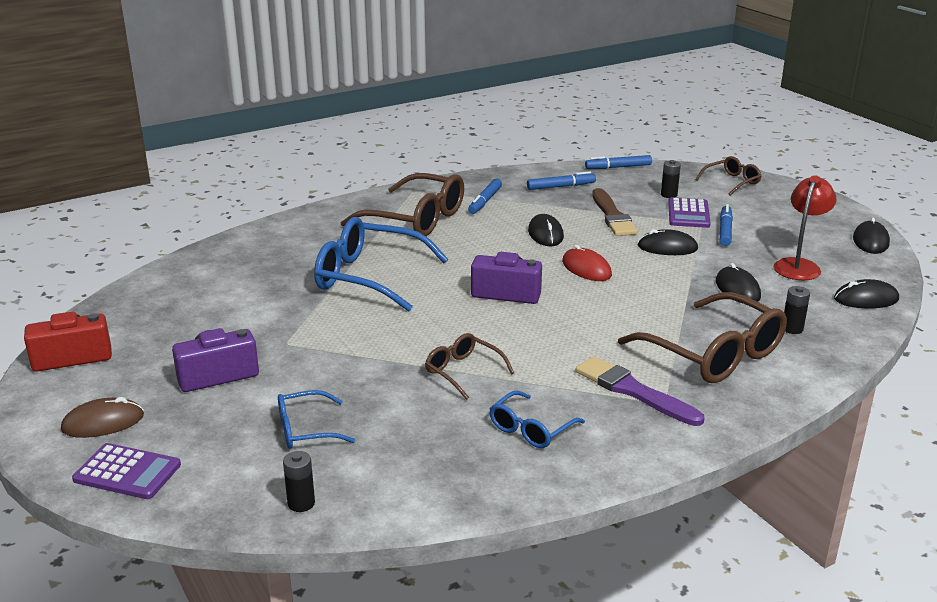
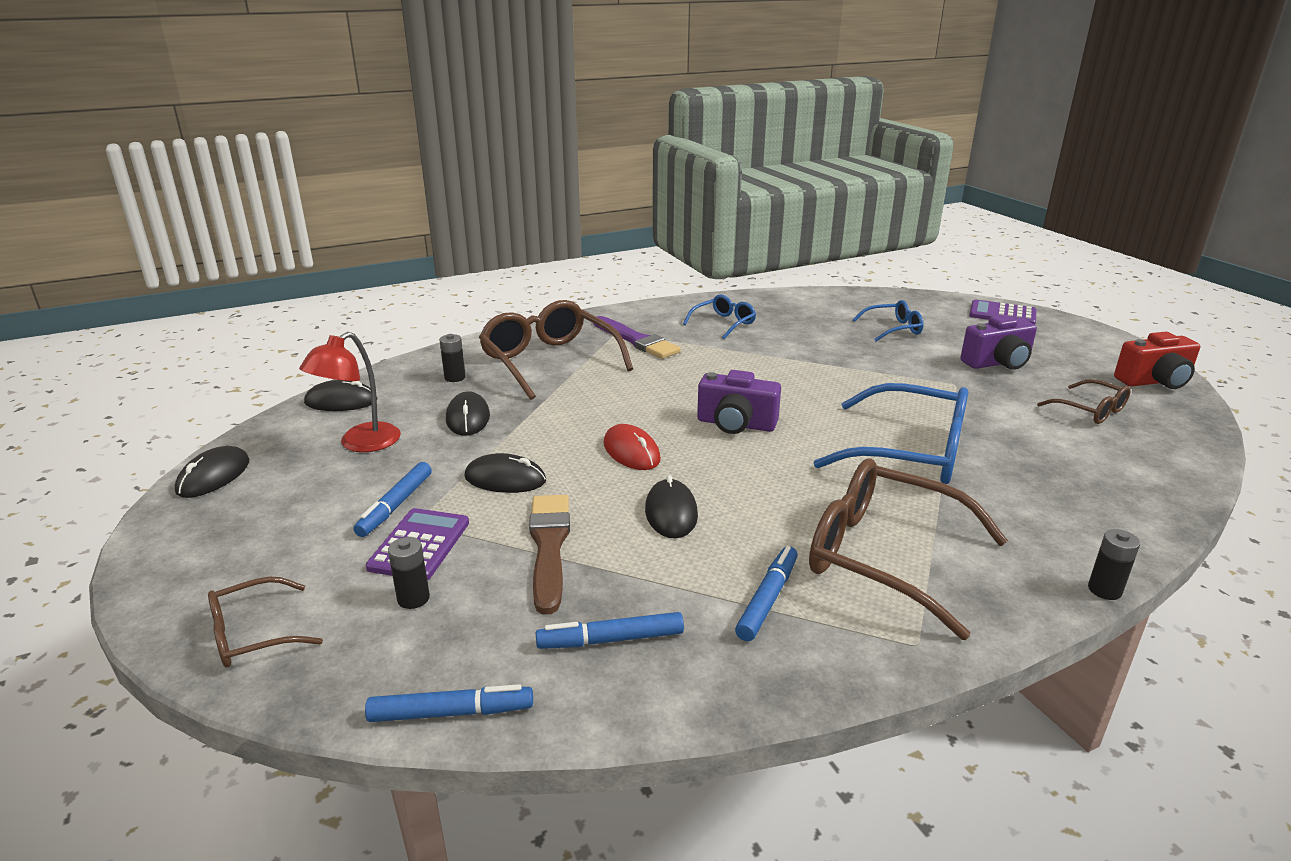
camera: 175 degrees left, 0 degrees up
brown mouse [61,397,144,438] -> none
black battery [283,451,315,512] -> black battery moved to [1088,529,1140,600]
brown glasses [425,333,514,400] -> brown glasses moved to [1037,379,1130,424]

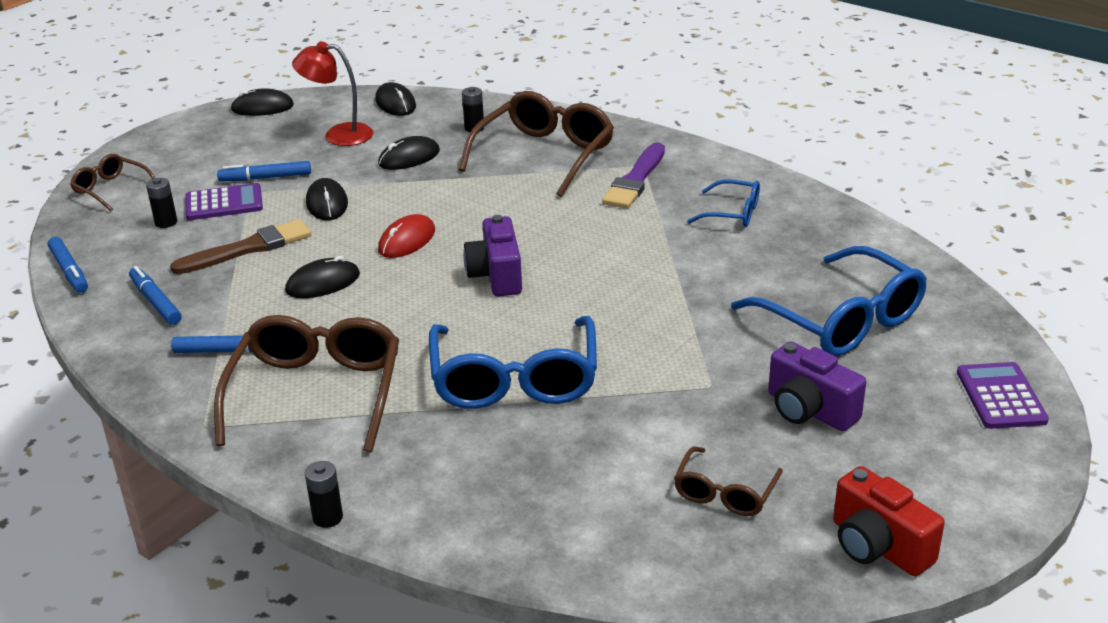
camera: 65 degrees right, 5 degrees up
blue glasses [853,300,923,341] -> blue glasses [731,246,927,356], size x1.93

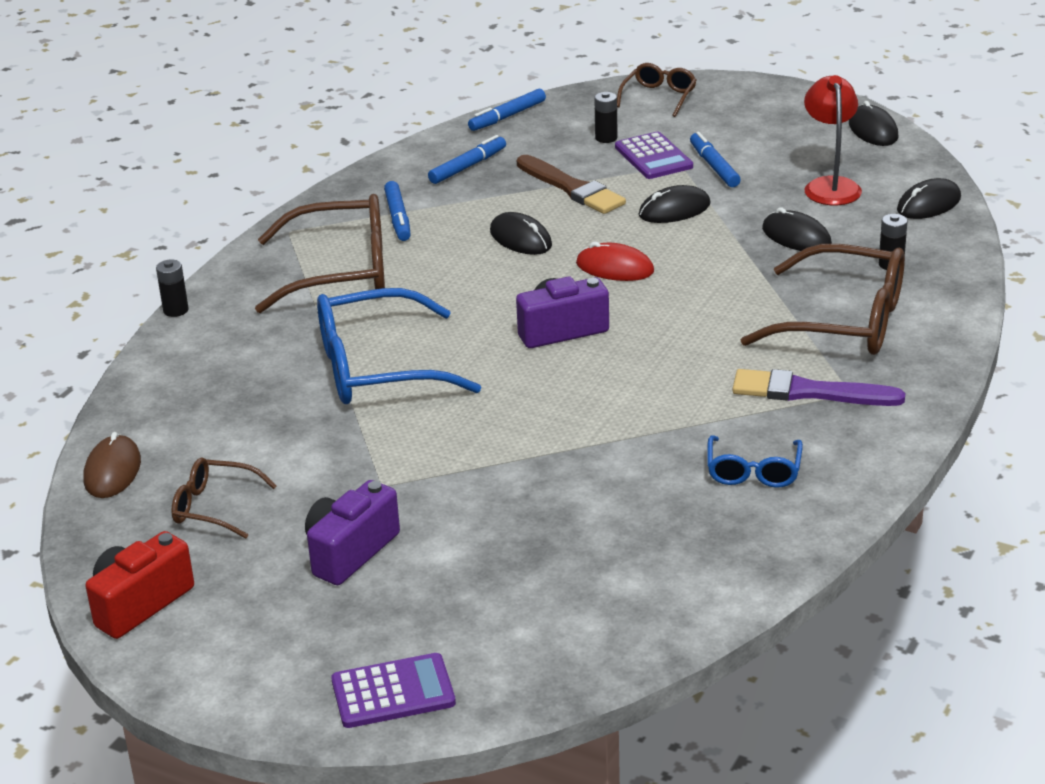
camera: 80 degrees right, 0 degrees up
blue glasses [731,246,927,356] -> none
none -> brown mouse [83,432,141,498]

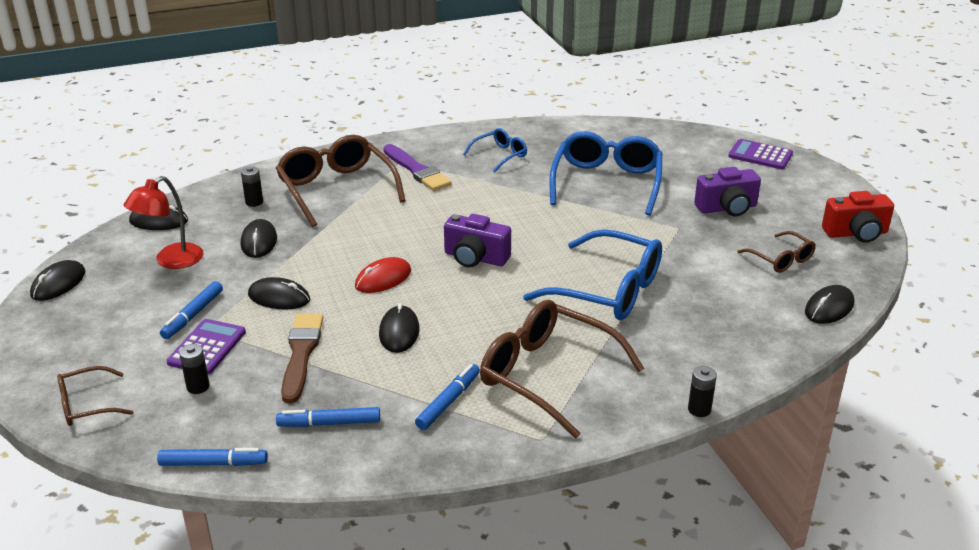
camera: 140 degrees left, 0 degrees up
brown mouse [83,432,141,498] -> black mouse [805,285,854,324]
red mouse [576,242,654,281] -> red mouse turned 75 degrees clockwise [355,257,411,293]
none -> blue glasses [550,131,662,216]

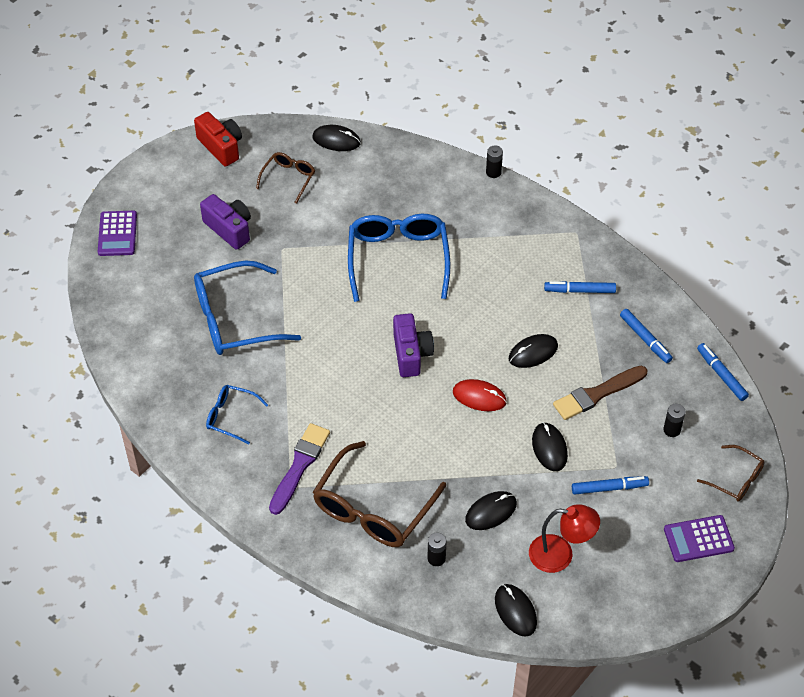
camera: 120 degrees left, 20 degrees up
black mouse [30,260,86,301] -> none
purple calculator [167,319,246,374] -> purple calculator moved to [664,515,735,562]
brown glasses [480,300,645,438] -> none

